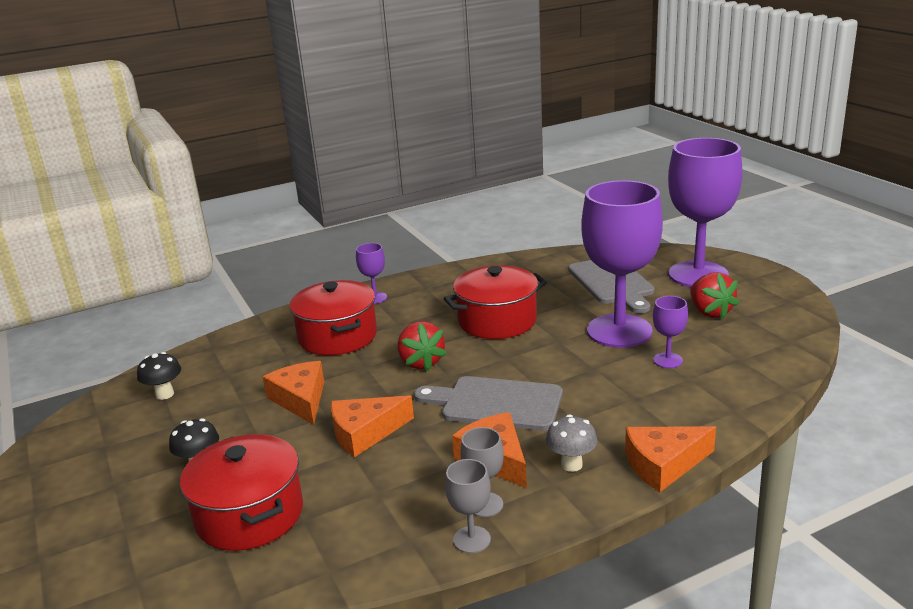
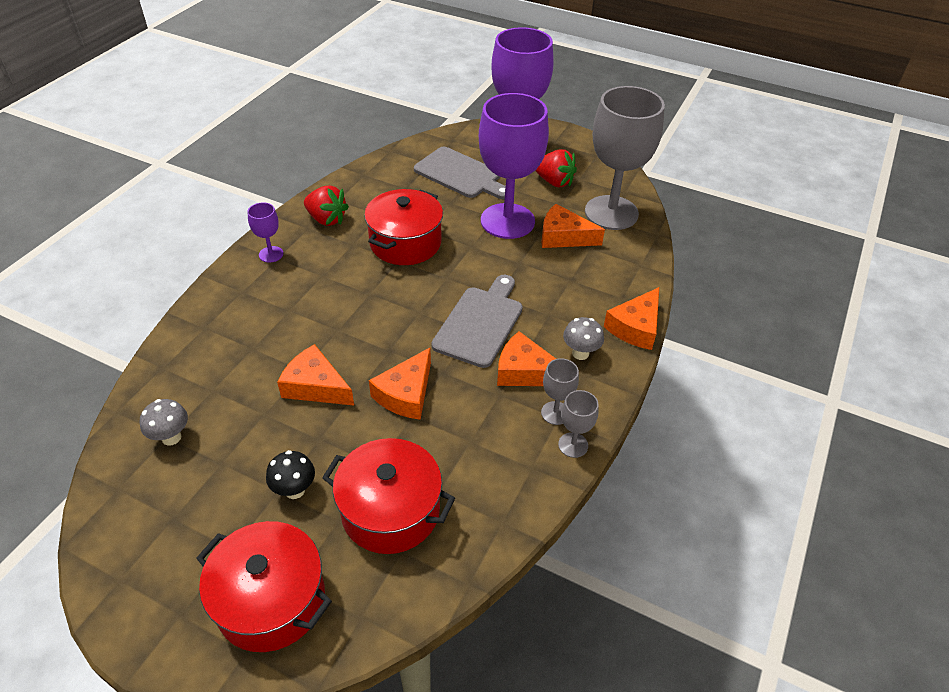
camera: 40 degrees left, 20 degrees up
black mushroom [137,352,181,400] -> grey mushroom [140,399,188,446]
red pot [290,280,377,356] -> red pot moved to [196,521,332,652]
red strawberry [398,321,447,371] -> red strawberry moved to [304,186,349,226]
grey cutting board [414,376,563,431] -> grey cutting board turned 135 degrees clockwise [431,275,523,368]
purple goblet [653,296,688,368] -> orange cheese [541,204,605,248]
none -> grey goblet [585,86,665,230]

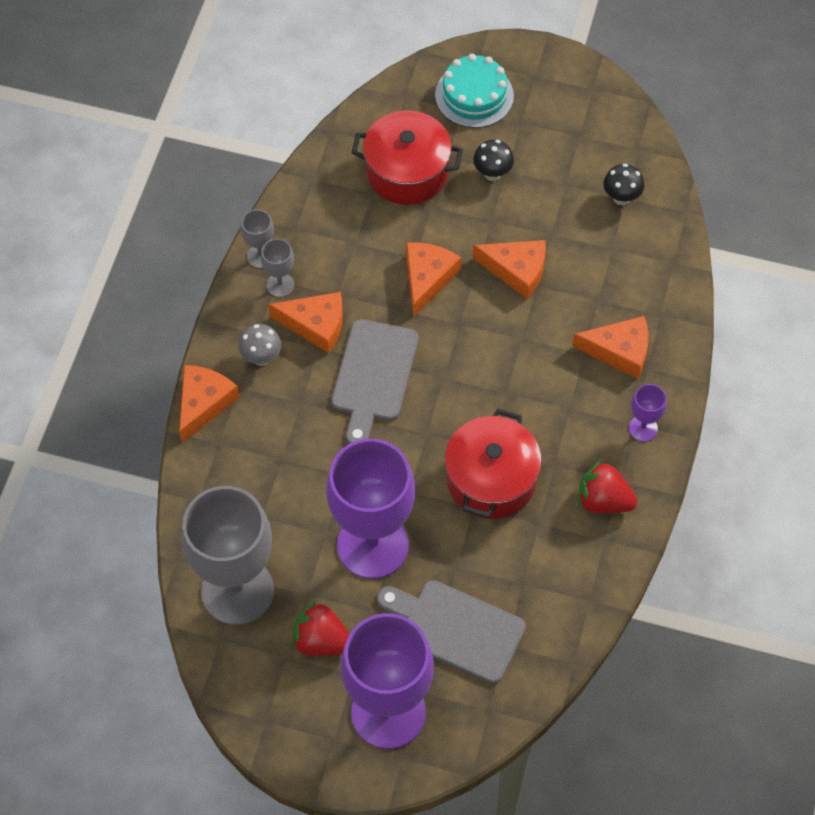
camera: 170 degrees right, 15 degrees up
grey mushroom [140,399,188,446] -> black mushroom [604,164,644,205]
red pot [196,521,332,652] -> turquoise cake [435,54,514,128]
orange cheese [541,204,605,248] -> orange cheese moved to [572,316,649,379]

